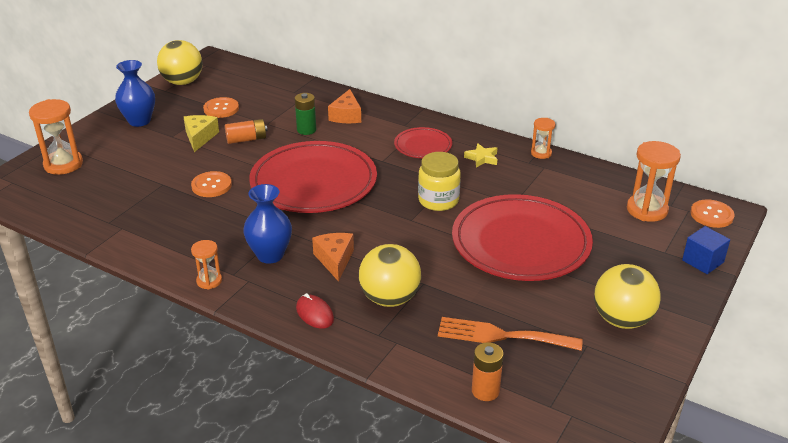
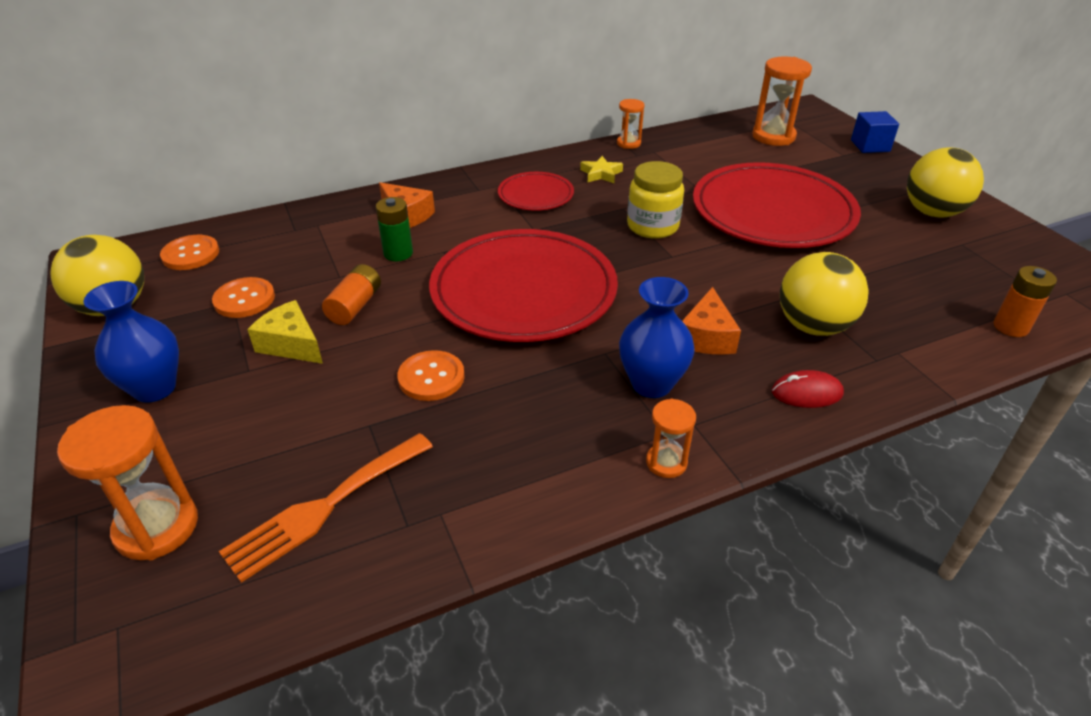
camera: 55 degrees left, 5 degrees up
orange cheese [312,233,354,282] -> orange cheese turned 105 degrees counterclockwise [682,287,741,354]
orange fork [438,317,583,351] -> orange fork moved to [219,433,433,583]
orange button [691,199,734,228] -> orange button moved to [160,235,219,270]

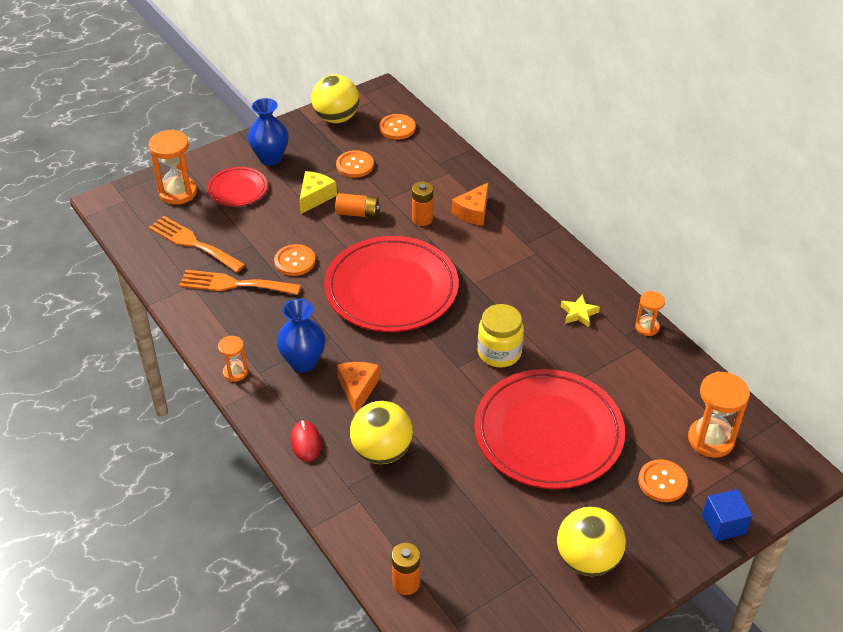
camera: 80 degrees right, 5 degrees up
green battery [376,197,413,261] -> orange battery [412,182,433,226]
red plate [498,172,574,211] -> red plate moved to [207,167,267,206]
orange cheese [682,287,741,354] -> orange cheese turned 90 degrees clockwise [337,362,380,414]
none -> orange fork [179,270,301,295]
none -> orange button [638,459,688,502]

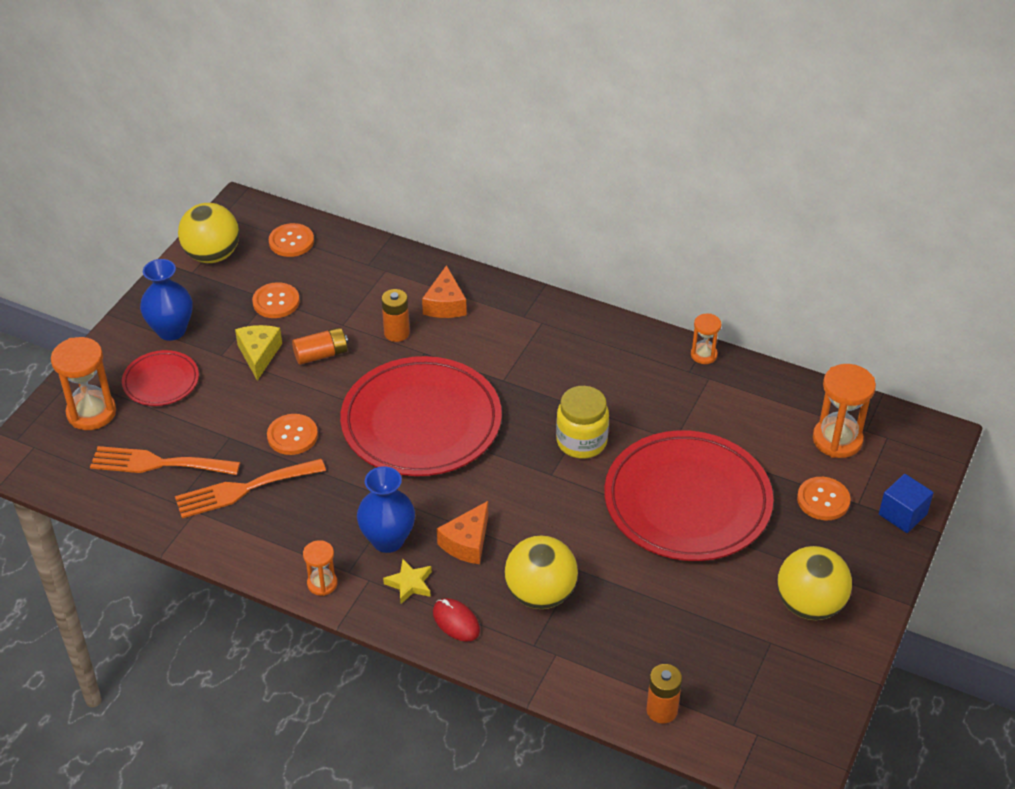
camera: 30 degrees left, 0 degrees up
orange cheese [337,362,380,414] -> orange cheese turned 120 degrees counterclockwise [437,501,488,564]
yellow star [561,294,600,327] -> yellow star moved to [383,559,432,604]

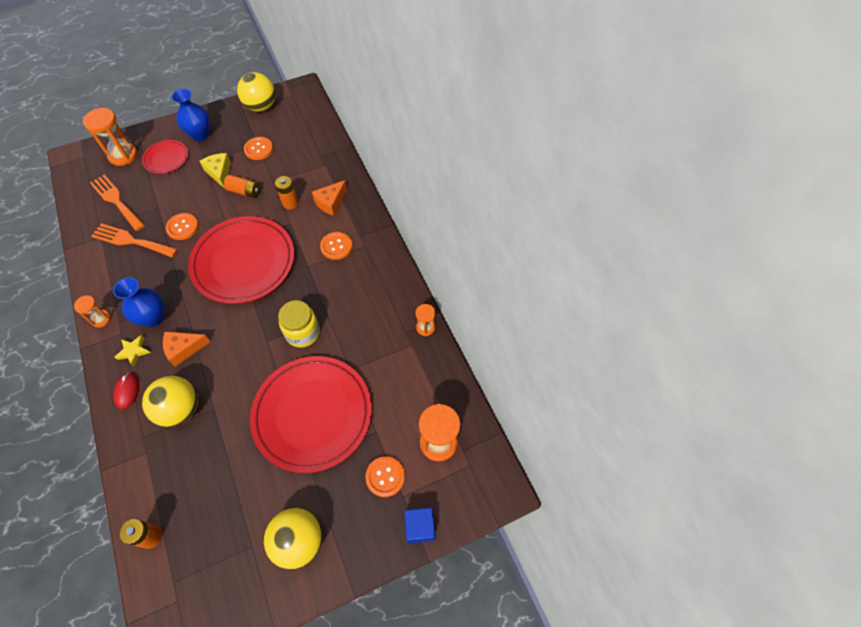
camera: 40 degrees right, 15 degrees up
yellow cheese [235,325,282,381] -> yellow cheese turned 60 degrees counterclockwise [199,153,231,189]
orange button [269,223,314,257] -> orange button moved to [320,232,352,260]

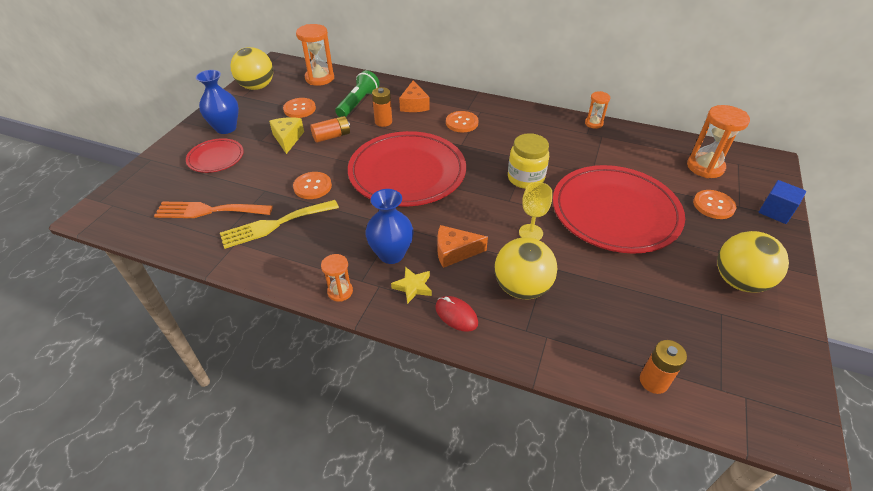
camera: 45 degrees left, 15 degrees down
orange hourglass [83,108,138,166] -> orange hourglass moved to [296,24,334,86]
orange fork [91,223,178,258] -> yellow fork [220,200,339,249]
orange cheese [163,332,211,367] -> orange cheese turned 60 degrees clockwise [437,225,488,268]
yellow cheese [199,153,231,189] -> yellow cheese turned 60 degrees clockwise [269,117,304,154]
none -> green flashlight [335,70,380,117]
none -> yellow goblet [519,182,552,240]

